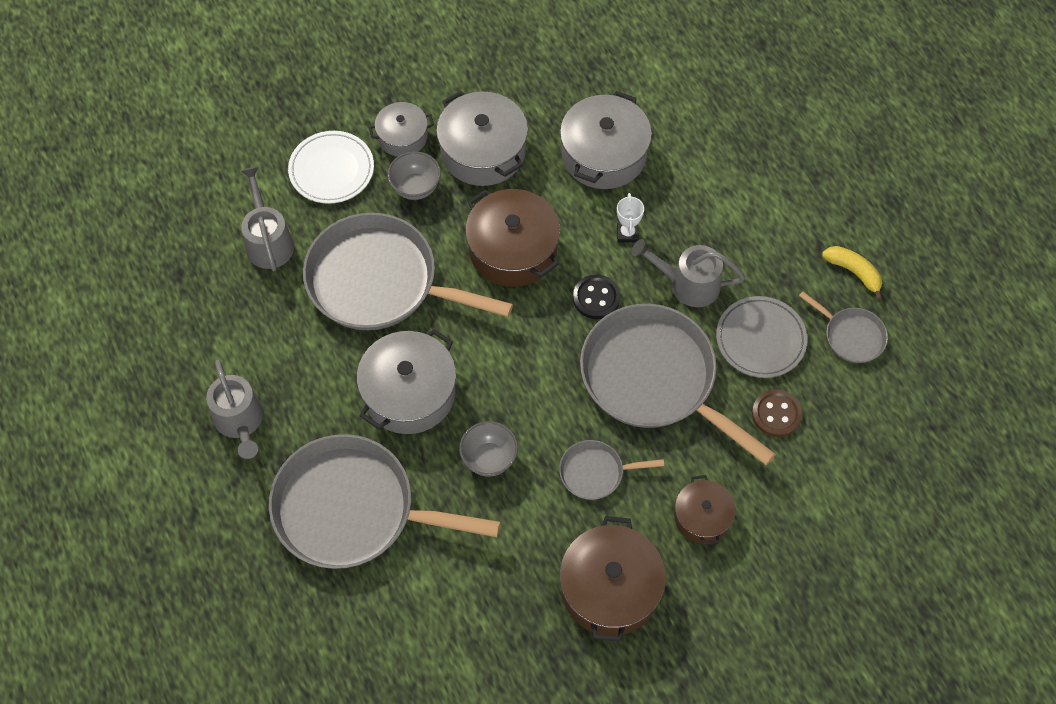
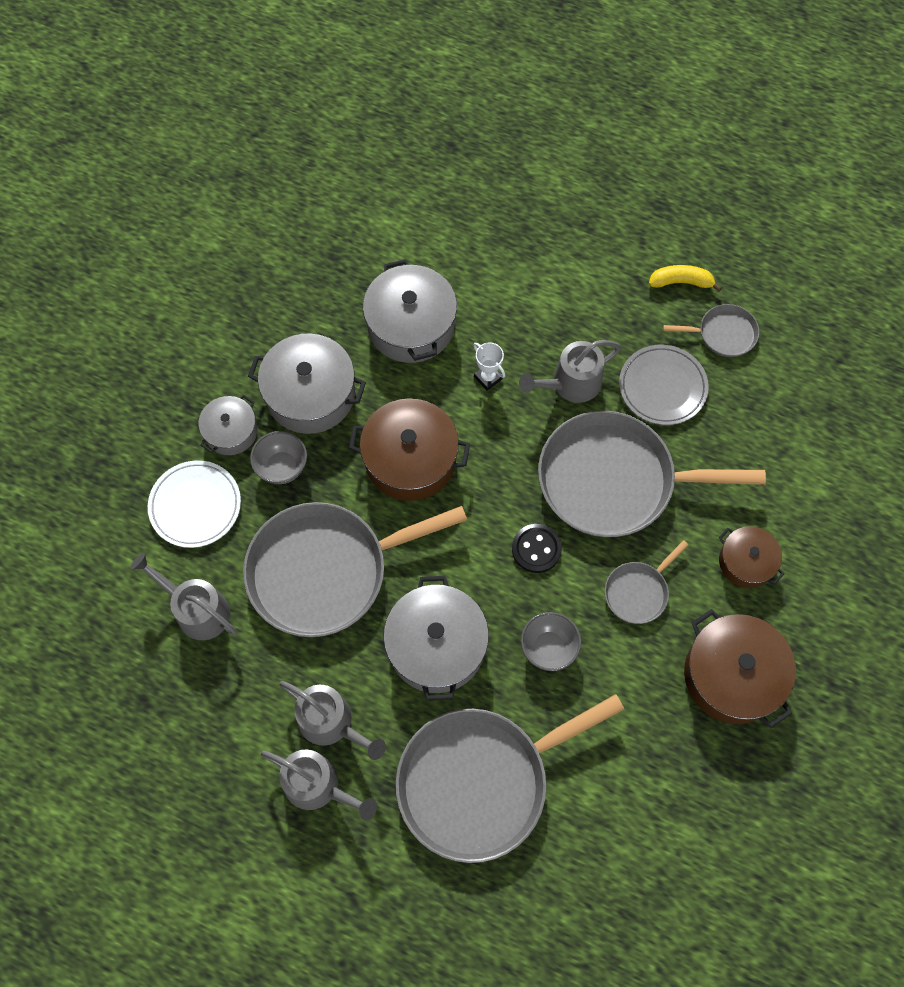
camera: 40 degrees left, 5 degrees up
black button [573,275,620,319] -> black button moved to [512,524,562,573]
brown button [752,389,802,437] -> none
none -> grey watering can [279,681,386,760]

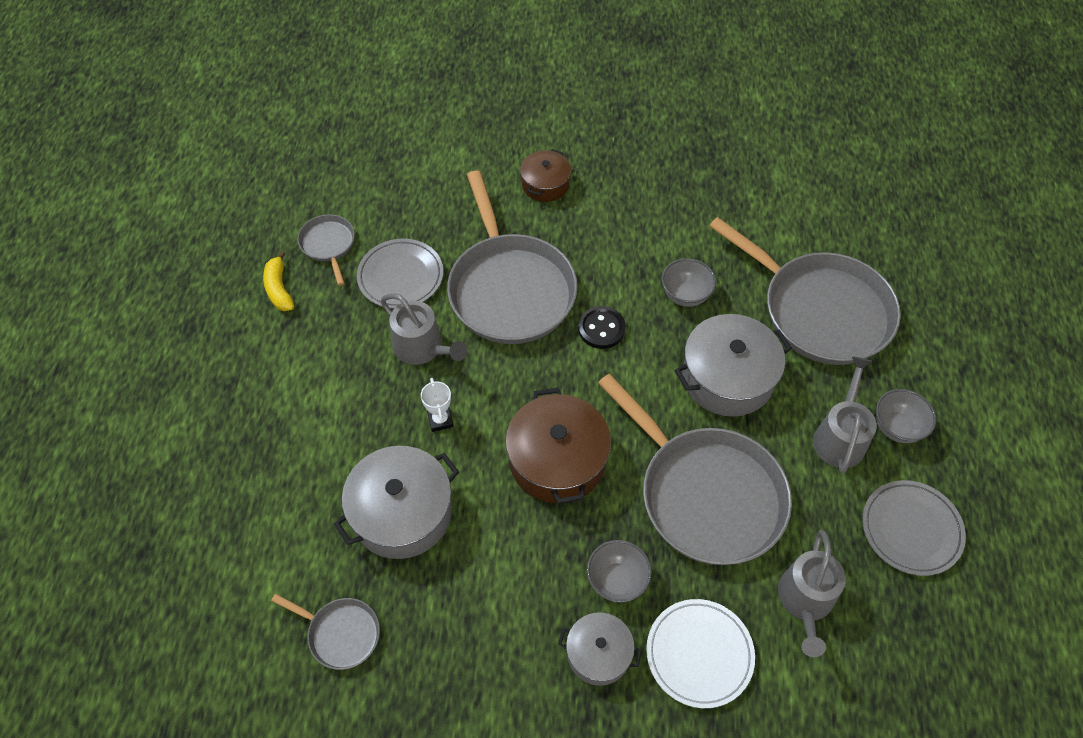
camera: 110 degrees left, 10 degrees down
grey pot [248,334,366,434] -> none
grey watering can [261,749,377,820] -> grey bowl [876,389,936,443]
white trophy [473,342,505,391] -> white trophy turned 45 degrees counterclockwise [421,378,454,432]
grey pan [605,540,688,624] -> grey pan moved to [271,594,380,670]
brown pot [684,609,796,728] -> none
none -> grey plate [862,480,966,576]

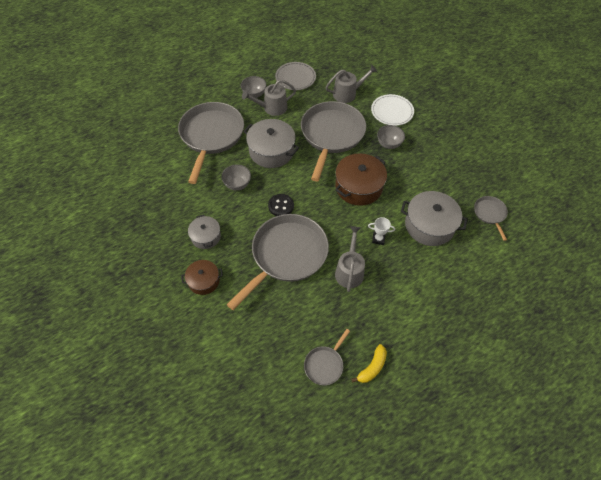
camera: 125 degrees left, 0 degrees up
grey plate [357,239,443,309] -> none
white trophy [421,378,454,432] -> white trophy turned 60 degrees clockwise [368,217,395,245]
grey pot [558,613,642,686] -> grey pot moved to [188,215,221,249]

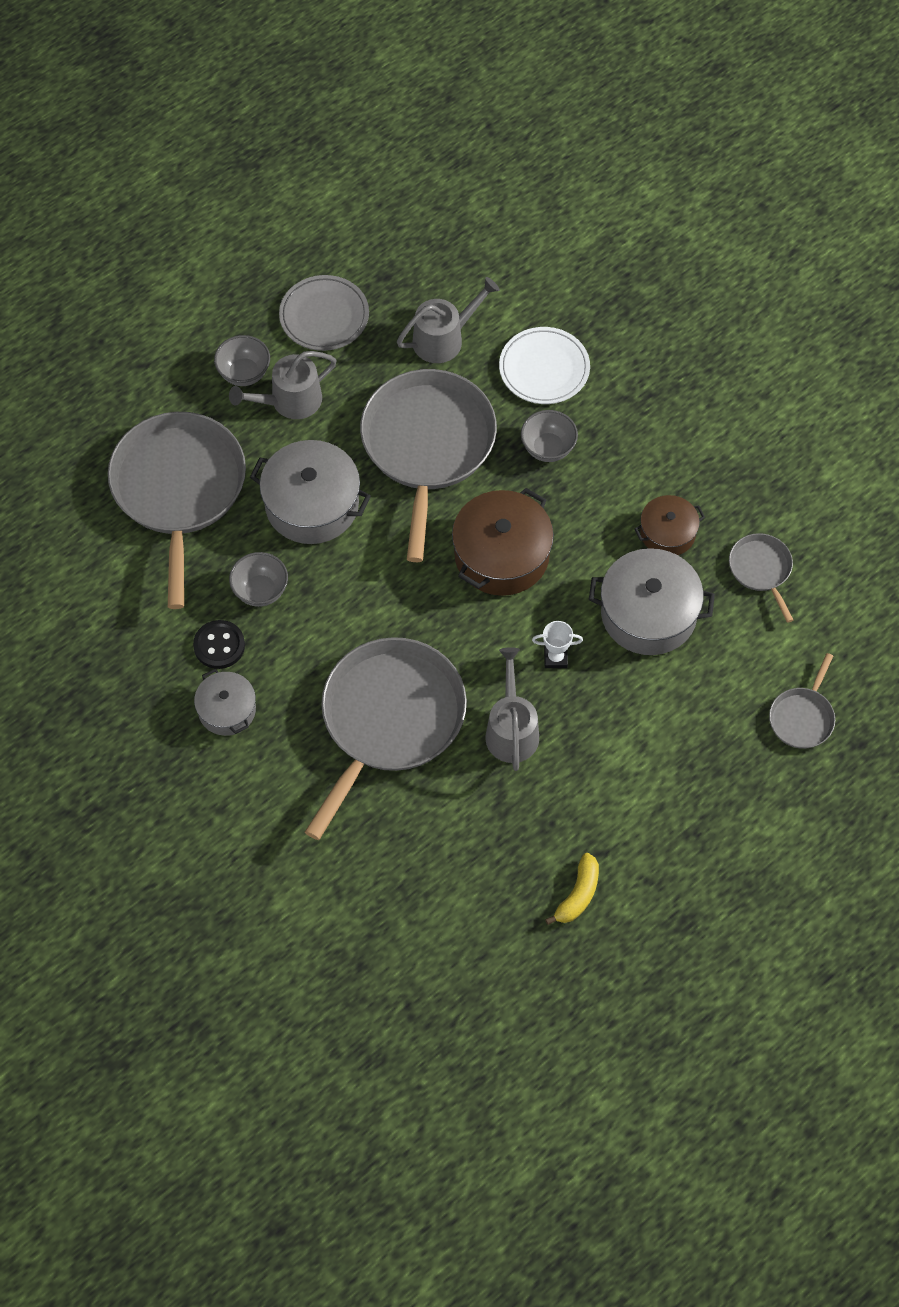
camera: 10 degrees left, 5 degrees up
brown pot [181,260,223,295] -> brown pot moved to [634,495,705,555]
black button [268,194,294,216] -> black button moved to [193,620,245,669]
grey pan [304,329,350,385] -> grey pan moved to [769,653,835,749]

